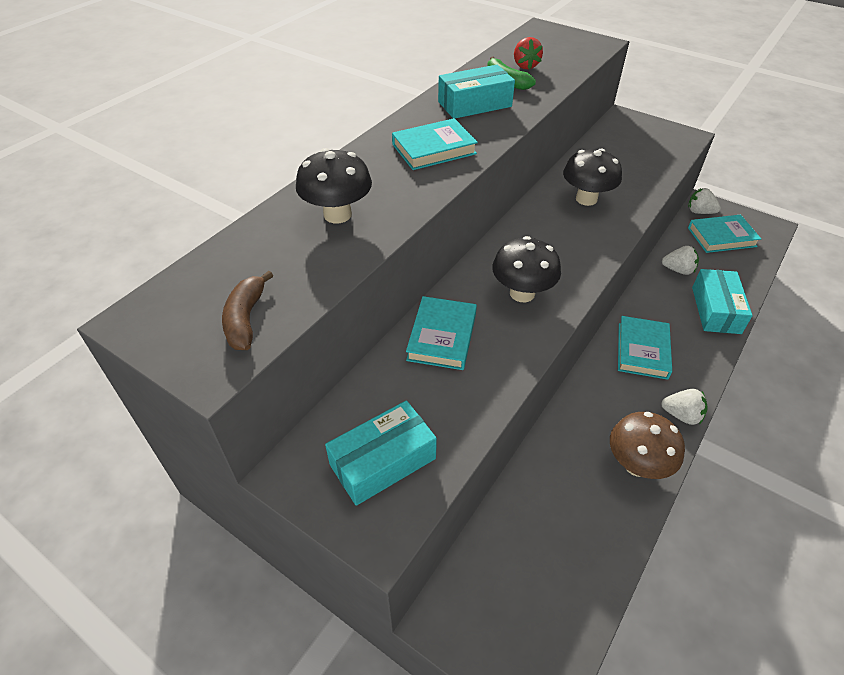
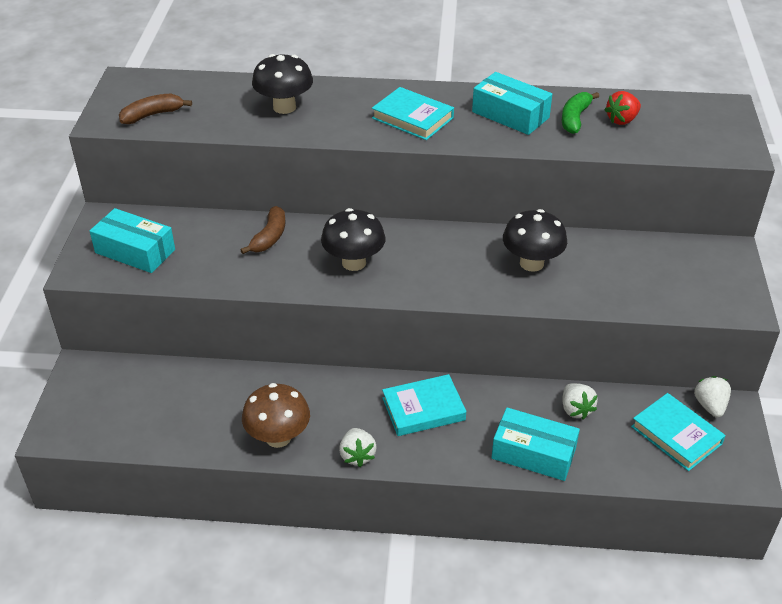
camera: 60 degrees right, 5 degrees down
turquoise book [406,296,477,370] -> brown banana [240,206,286,254]
turquoise box [692,269,753,334] -> turquoise box turned 45 degrees clockwise [491,407,580,481]

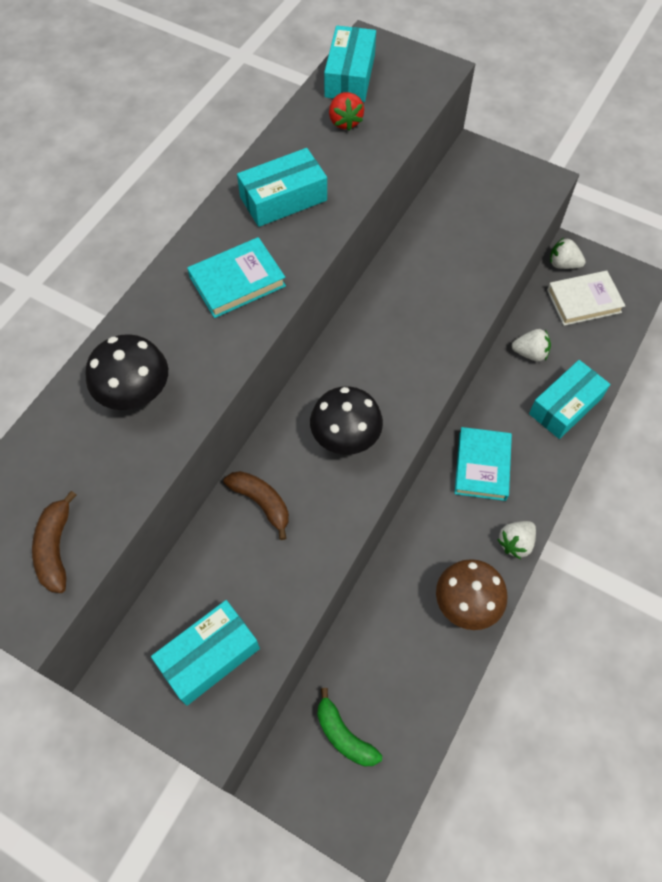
camera: 65 degrees left, 20 degrees up
white strawberry [339,428,377,467] -> white strawberry turned 120 degrees clockwise [497,521,536,559]
black mushroom [503,209,567,272] -> none
green banana [562,92,599,134] -> green banana moved to [318,688,382,767]
turquoise book [631,393,726,471] -> white book [547,271,625,326]
none -> turquoise box [324,26,376,102]

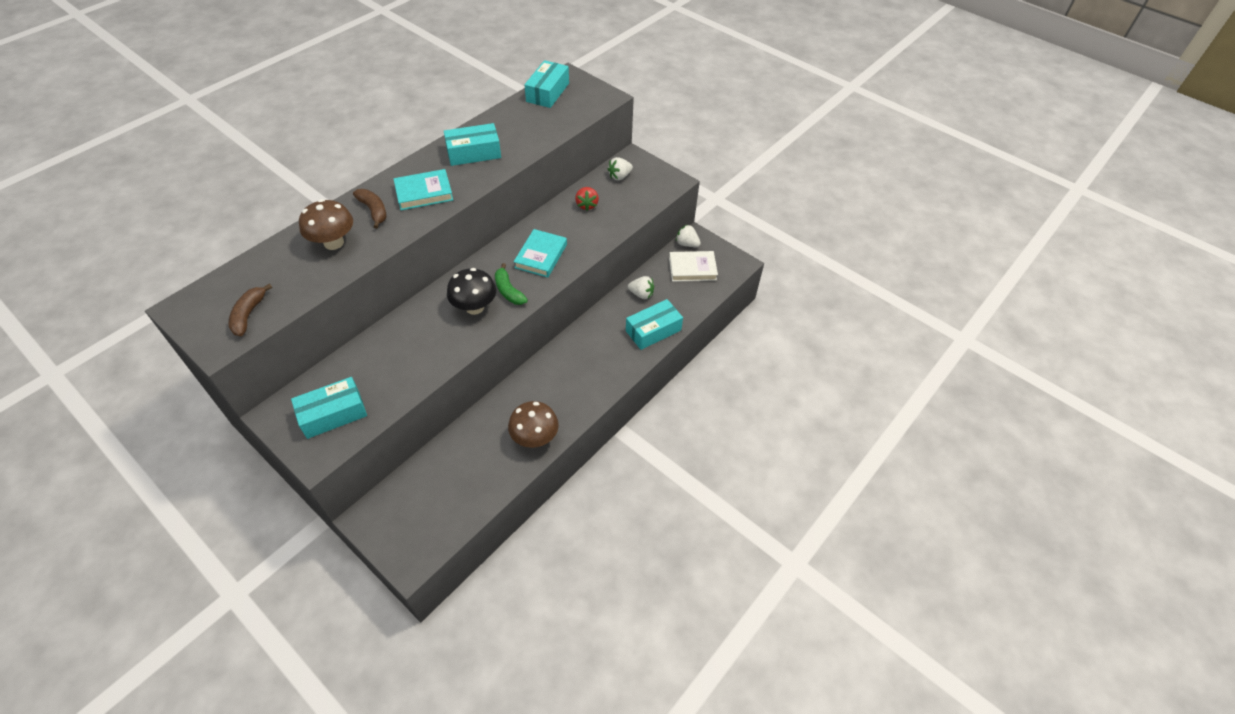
camera: 10 degrees right, 10 degrees down
black mushroom [85,334,168,410] -> brown mushroom [299,199,353,250]
brown banana [224,471,289,540] -> brown banana moved to [353,189,387,228]
green banana [318,688,382,767] -> green banana moved to [495,263,528,305]
red strawberry [329,92,364,131] -> red strawberry moved to [575,187,599,211]
turquoise book [455,427,512,501] -> turquoise book moved to [514,229,567,278]
white strawberry [497,521,536,559] -> white strawberry moved to [608,157,633,180]

